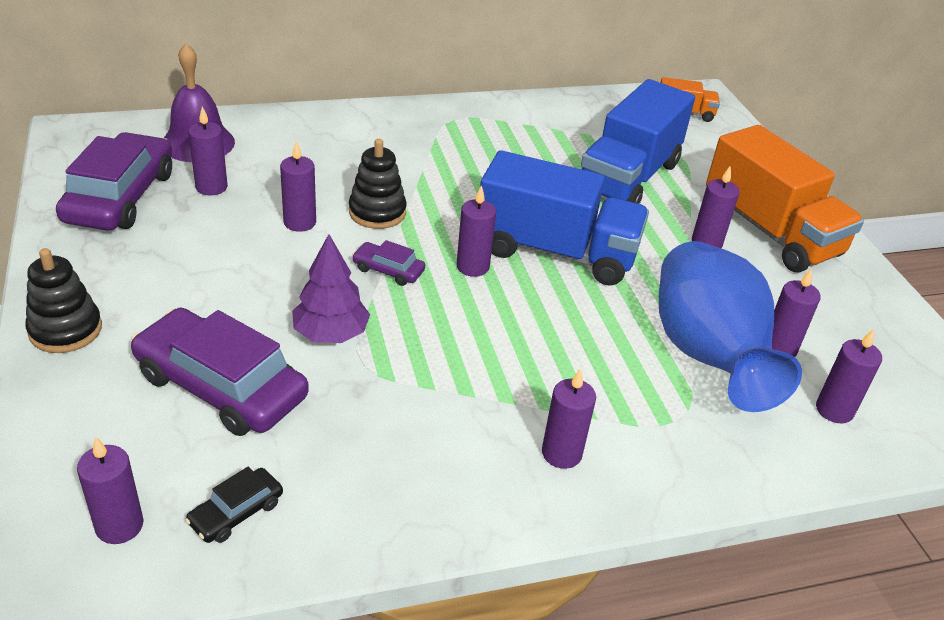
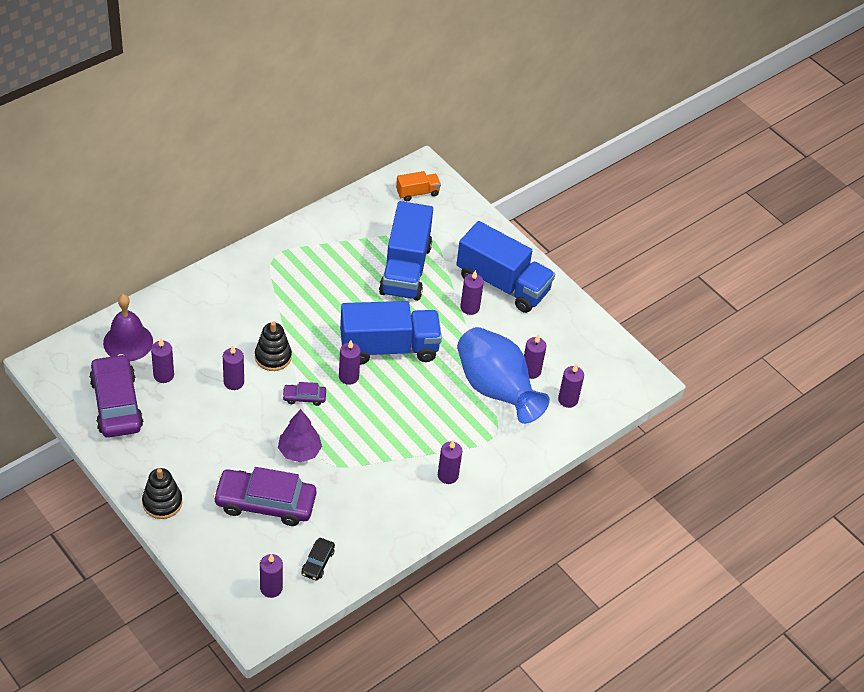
camera: 25 degrees left, 10 degrees up
orange truck [706,125,864,272] -> blue truck [456,221,555,313]

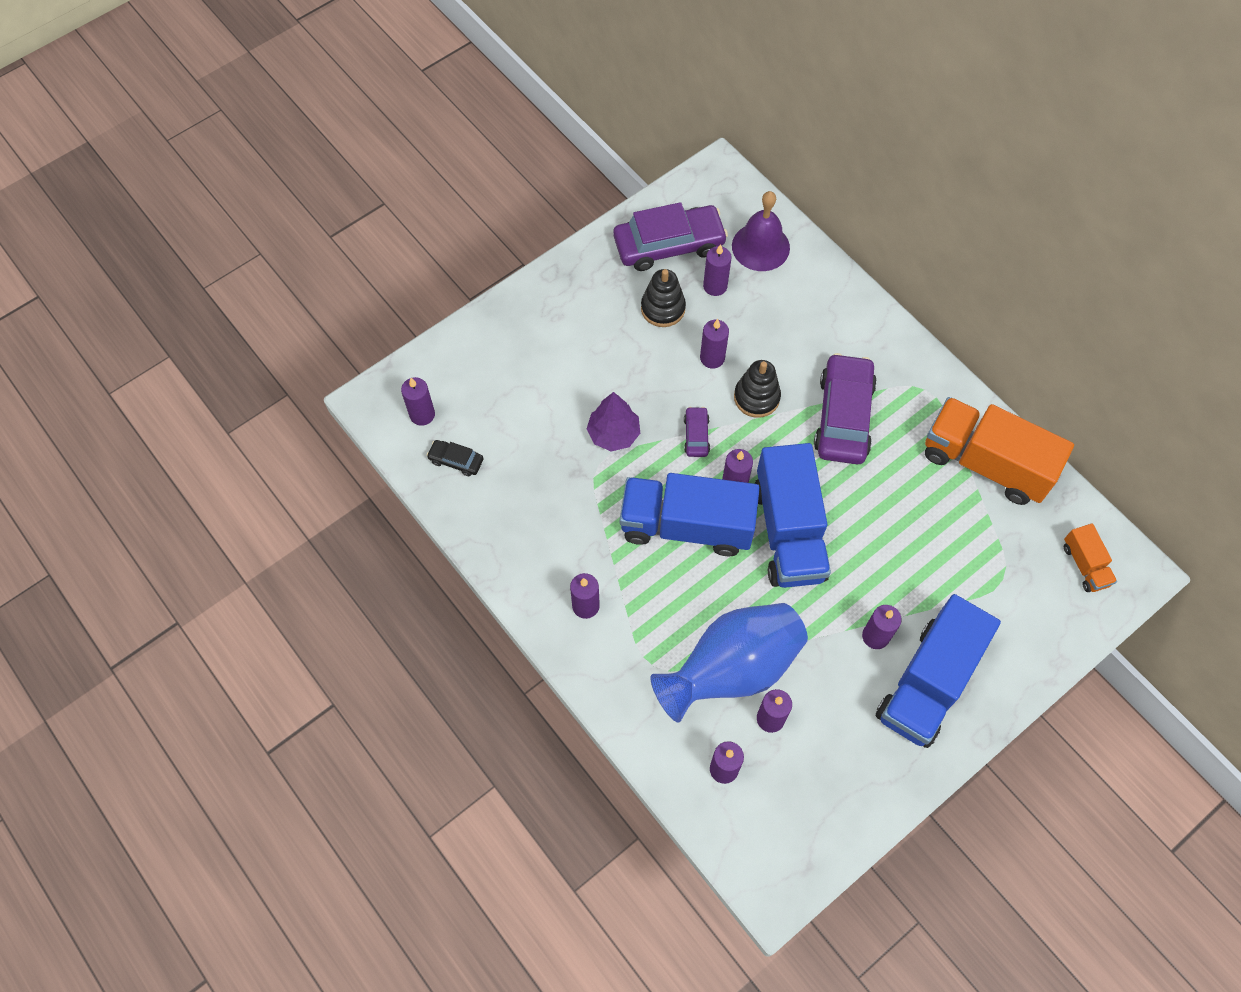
camera: 95 degrees right, 15 degrees up
black stacking toy [142,468,182,519] -> black stacking toy moved to [641,269,686,327]
purple car [213,467,316,526] -> purple car moved to [814,353,877,464]
blue truck [379,201,433,301] -> blue truck moved to [620,473,760,556]
none -> orange truck [925,397,1074,505]

